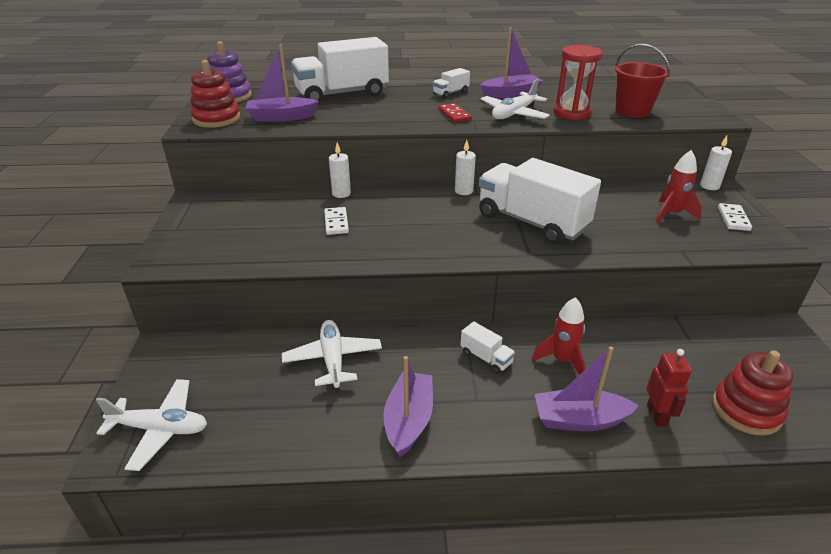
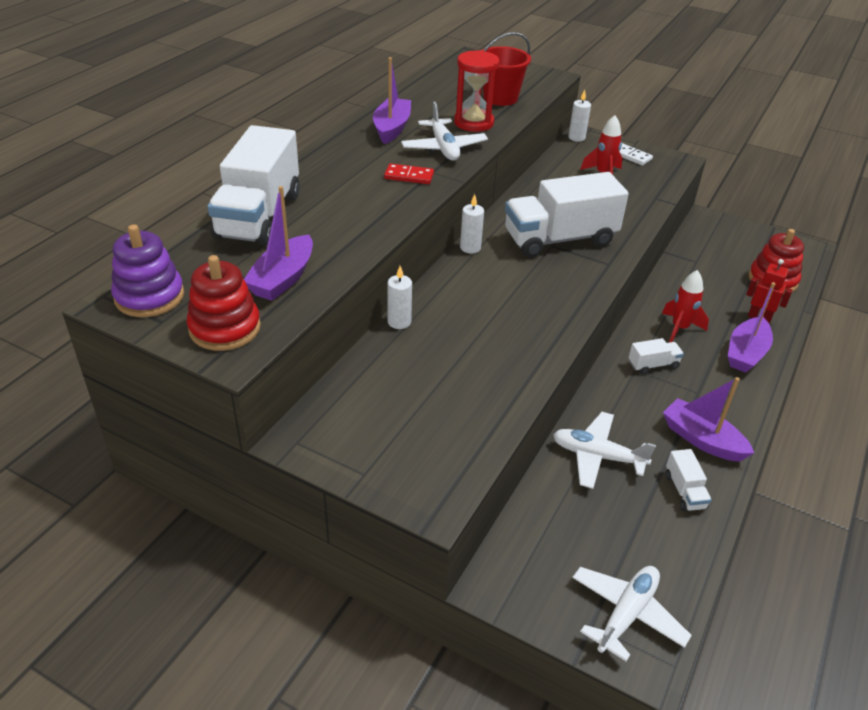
camera: 60 degrees left, 5 degrees up
white domino [324,207,349,235] -> none
white truck [432,68,470,99] -> white truck moved to [666,449,712,512]

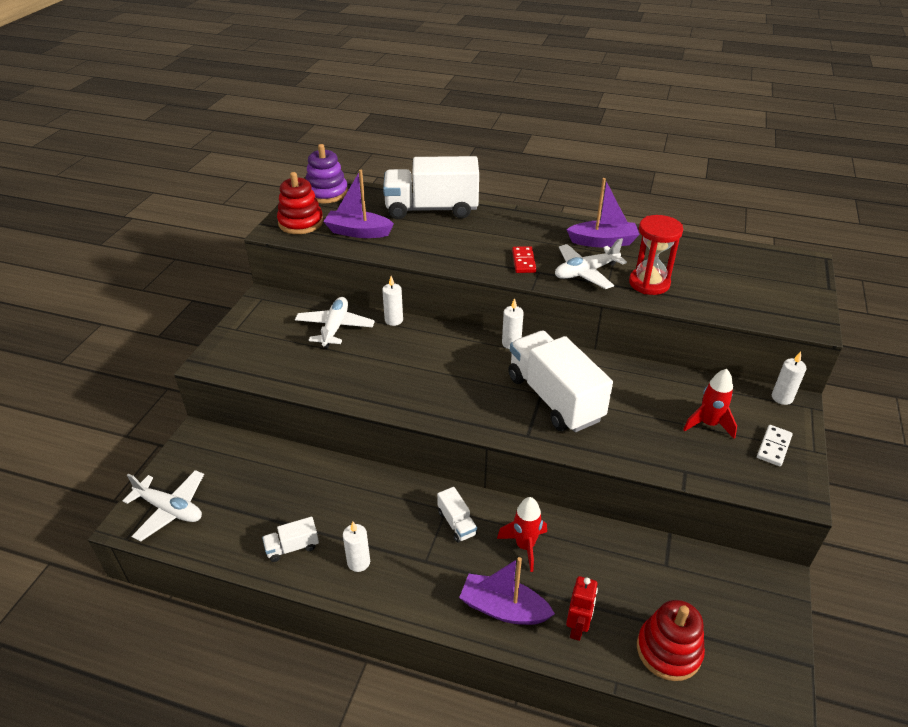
camera: 80 degrees right, 0 degrees up
red bucket [482,32,531,106] -> none
white plane [553,412,656,489] -> white plane moved to [295,297,375,348]
purple boat [663,377,754,462] -> white candle [343,522,370,572]

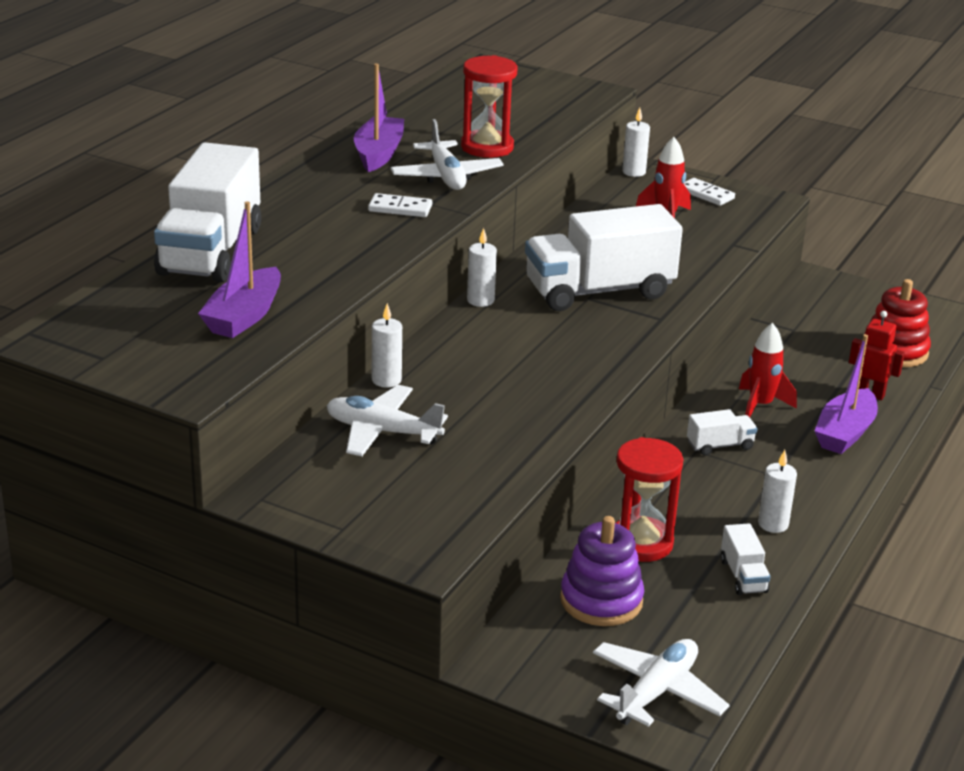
camera: 80 degrees left, 10 degrees down
red stacking toy [277,172,323,234] -> none
purple stacking toy [306,144,348,203] -> purple stacking toy moved to [560,516,644,626]
red domino [512,246,536,273] -> white domino [368,193,432,217]
none -> red hourglass [616,437,683,562]

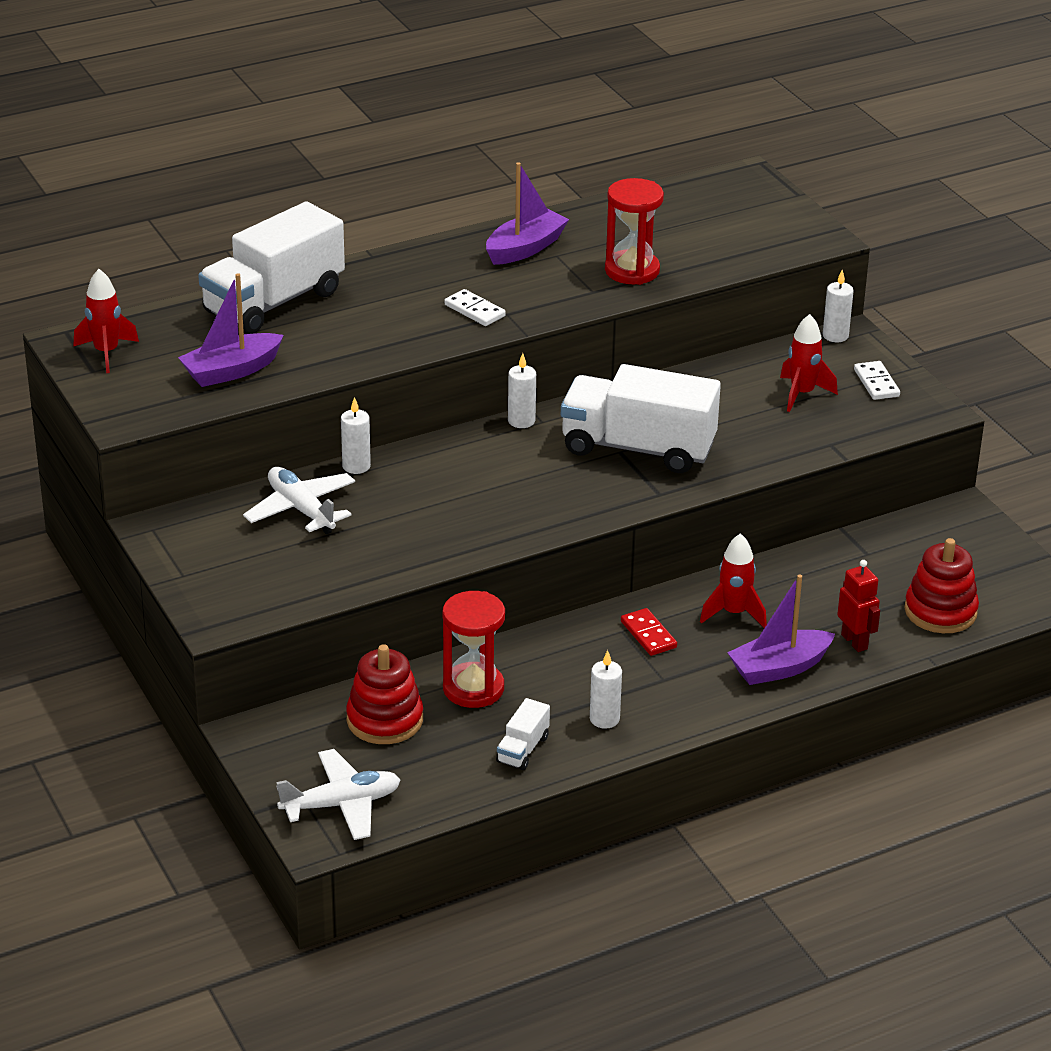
camera: 35 degrees right, 5 degrees up
white plane [390,119,504,190] -> none
purple stacking toy [560,516,644,626] -> red stacking toy [346,644,423,744]
white truck [687,409,757,456] -> red domino [621,608,677,656]
none -> red rocket [73,269,139,373]

